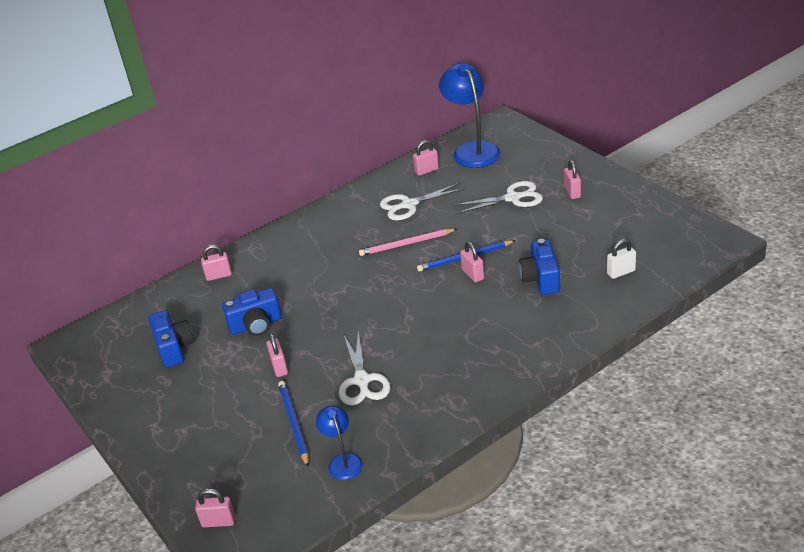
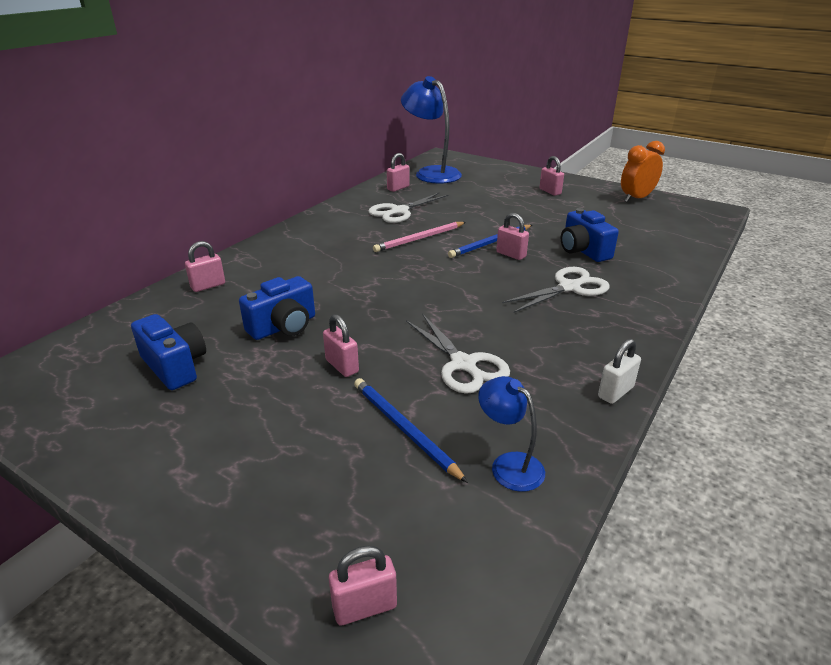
camera: 25 degrees left, 5 degrees down
white scissors [453,181,543,214] -> white scissors moved to [502,267,610,313]
white padlock [607,239,636,279] -> white padlock moved to [598,339,641,404]
none -> orange clock [621,141,665,203]

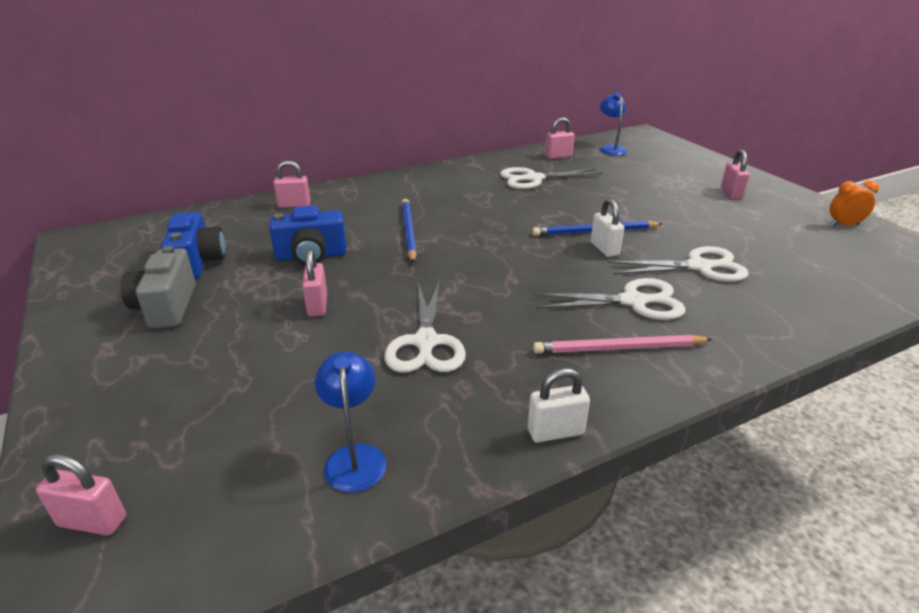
camera: 30 degrees right, 0 degrees up
blue pencil [354,378,468,483] -> blue pencil moved to [402,199,417,263]
pink pencil [373,222,466,252] -> pink pencil moved to [533,335,712,354]
blue lamp [401,76,462,184] -> blue lamp [600,92,628,155], size x0.52
pink padlock [496,213,529,260] -> white padlock [591,199,624,257]
blue camera [561,208,619,262] -> white scissors [607,246,748,282]
orange clock [621,141,665,203] -> orange clock [830,180,879,226], size x0.63
none -> grey camera [120,246,196,329]

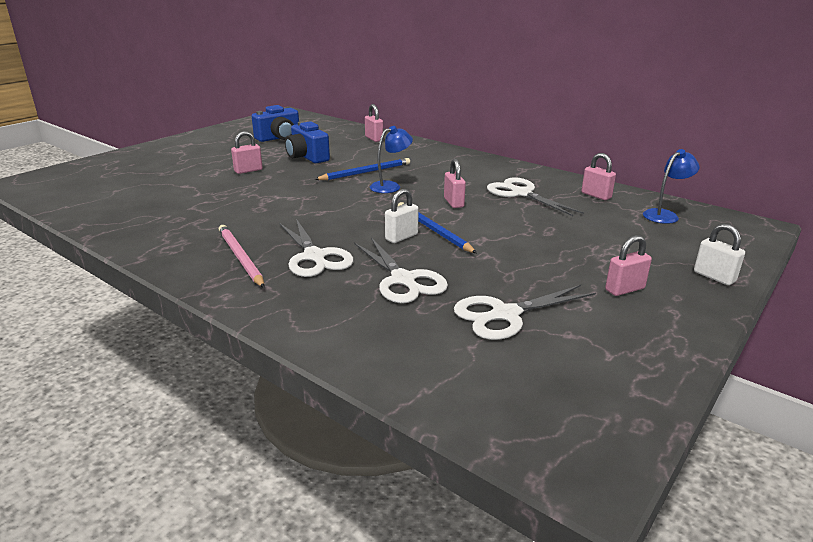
camera: 65 degrees right, 5 degrees down
pink padlock [36,454,126,536] -> pink padlock moved to [444,159,466,208]
grey camera [120,246,196,329] -> none
blue lamp [314,351,386,492] -> blue lamp moved to [370,126,413,193]
white scissors [384,282,466,373] -> white scissors moved to [454,285,596,340]
white padlock [528,368,590,443] -> white padlock moved to [694,224,745,285]
orange clock [830,180,879,226] -> none

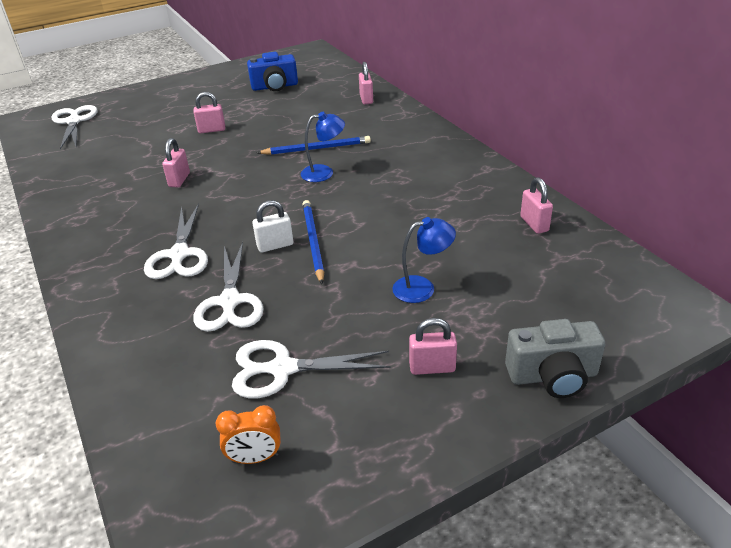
camera: 25 degrees right, 10 degrees up
pink pencil [218,225,265,288] -> none
blue camera [285,121,330,163] -> none
pink padlock [444,159,466,208] -> pink padlock moved to [162,138,190,187]
white scissors [487,177,584,216] -> white scissors moved to [51,105,98,149]
blue lamp [643,149,699,224] -> blue lamp moved to [392,217,456,303]
white padlock [694,224,745,285] -> grey camera [505,319,605,398]
none -> orange clock [215,405,281,464]

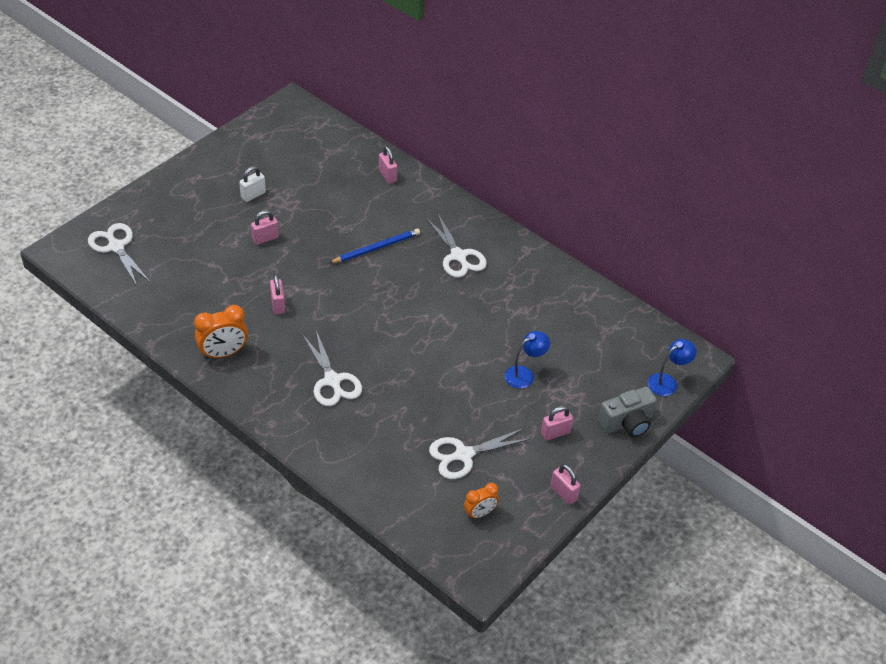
camera: 25 degrees left, 10 degrees up
white scissors [193,242,264,332] -> white scissors moved to [426,214,487,277]
blue camera [247,52,298,91] -> none
white padlock [252,200,293,252] -> white padlock moved to [239,166,266,202]
blue lamp [301,112,345,182] -> blue lamp moved to [648,339,696,396]
blue pencil [302,200,324,284] -> none
pink padlock [520,177,553,234] -> pink padlock moved to [550,464,581,505]
none -> orange clock [194,305,248,359]

